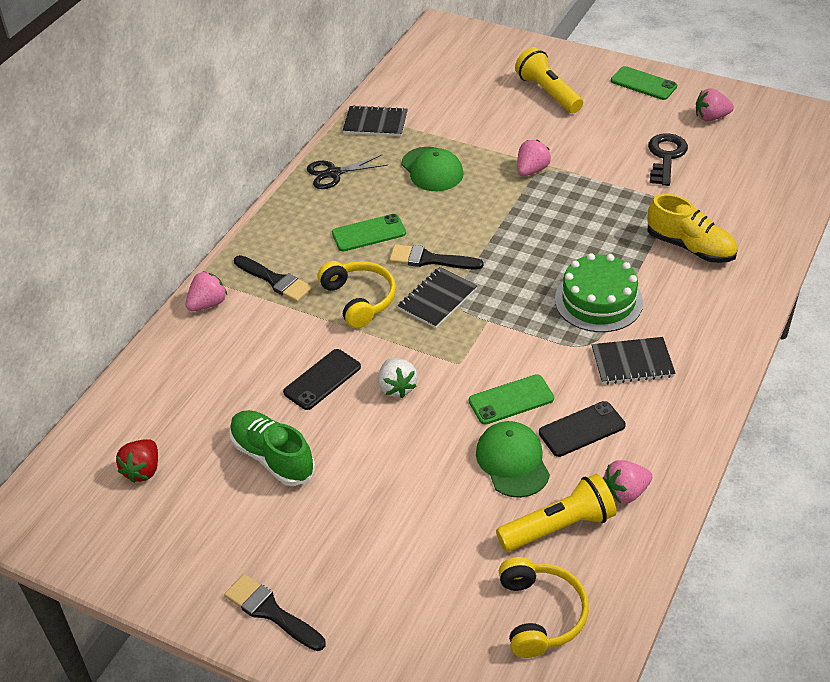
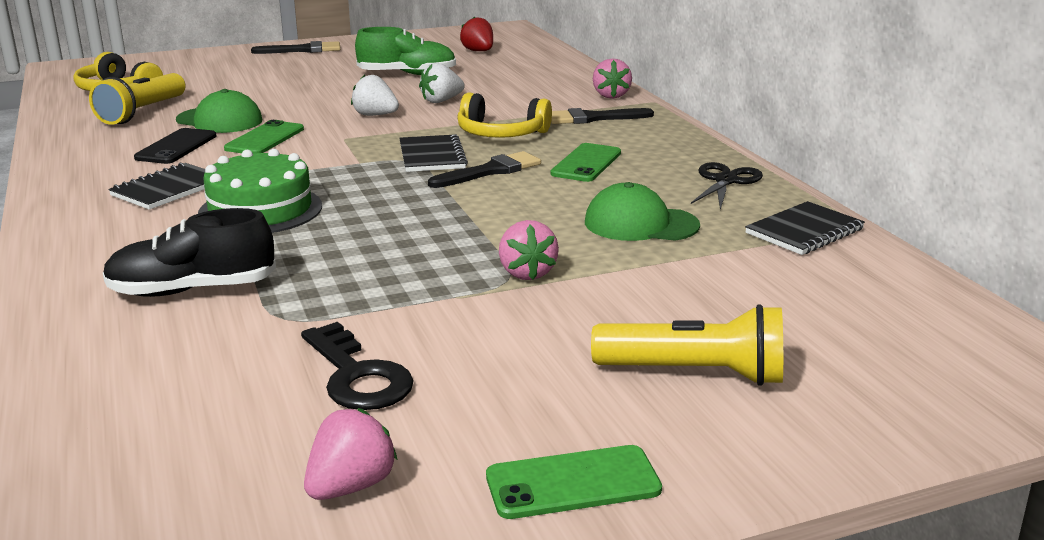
camera: 130 degrees right, 20 degrees down
black phone [283,349,361,410] -> white strawberry [419,63,465,103]
pink strawberry [603,460,653,504] -> none
yellow shoe [647,194,738,263] -> black shoe [103,208,276,297]

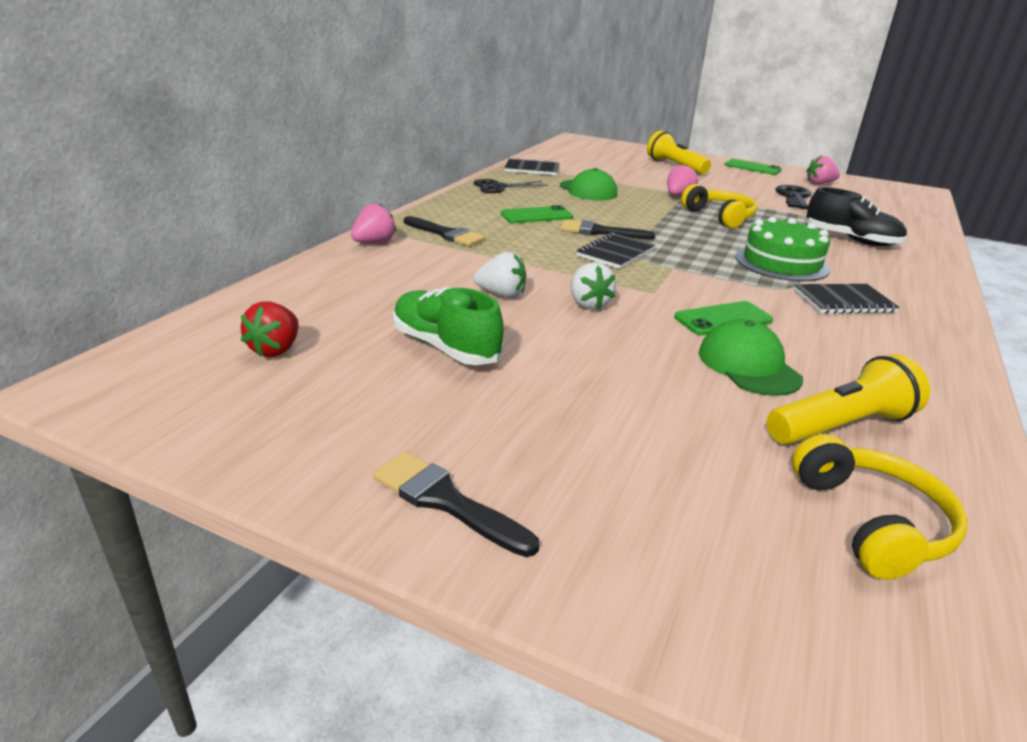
camera: 135 degrees left, 5 degrees up
black phone [134,128,217,164] -> none
yellow headphones [457,92,552,138] -> yellow headphones moved to [681,184,758,228]

